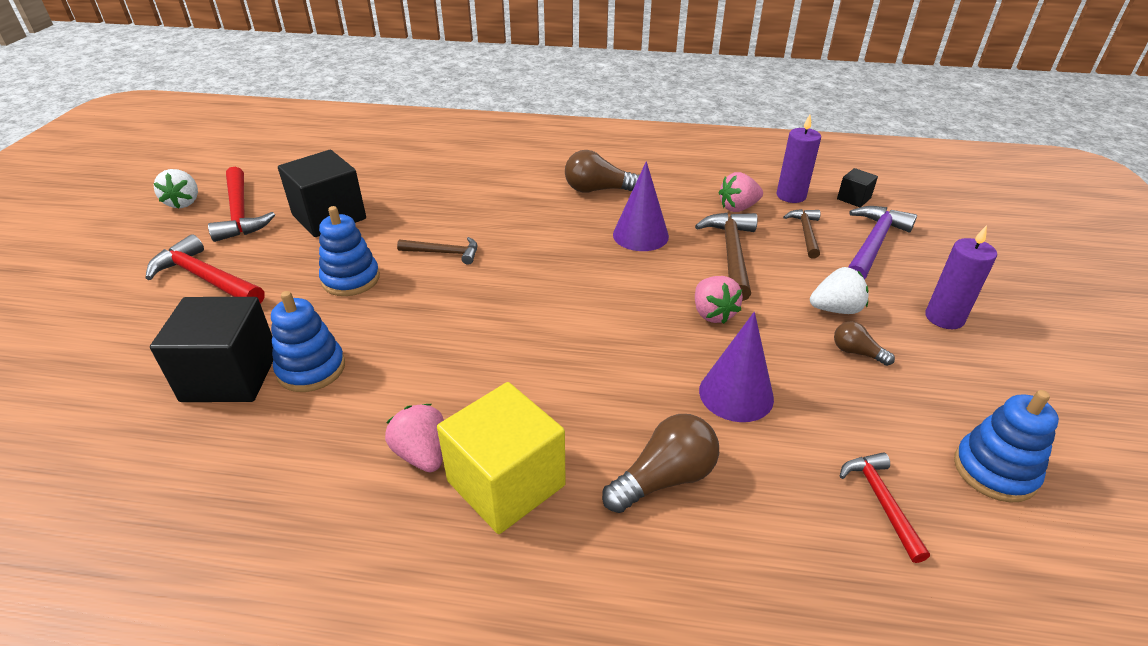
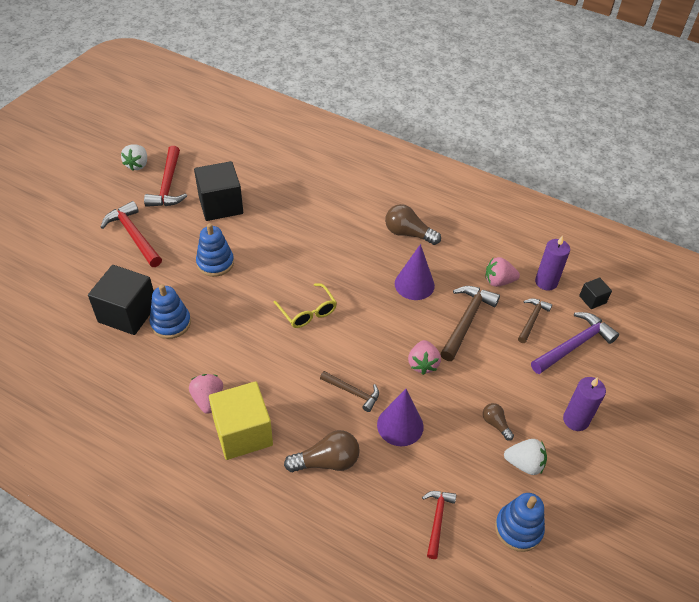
camera: 20 degrees right, 10 degrees up
brown hammer [397,237,477,265] -> brown hammer moved to [320,371,379,412]
white strawberry [810,267,869,314] -> white strawberry moved to [504,439,547,475]
none -> yellow glasses [274,283,337,328]

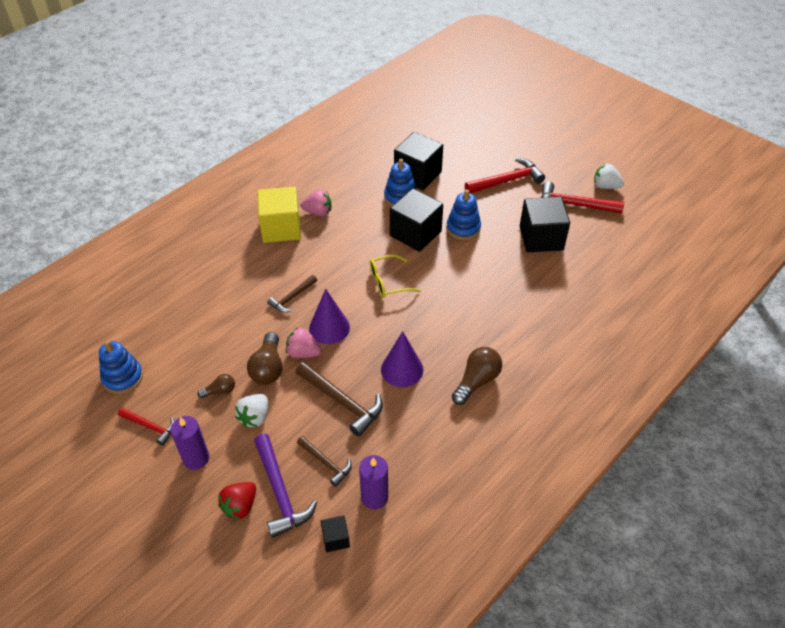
camera: 105 degrees right, 0 degrees up
brown light bulb [284,430,360,472] -> brown light bulb moved to [247,332,283,385]
purple cone [377,389,424,446] -> purple cone moved to [309,289,350,344]
red hammer [422,491,456,559] -> red hammer moved to [118,408,174,446]
pink strawberry [485,257,520,287] -> none
white strawberry [504,439,547,475] -> white strawberry moved to [235,394,268,427]
none -> red strawberry [218,482,256,520]
none -> black cube [390,188,443,252]

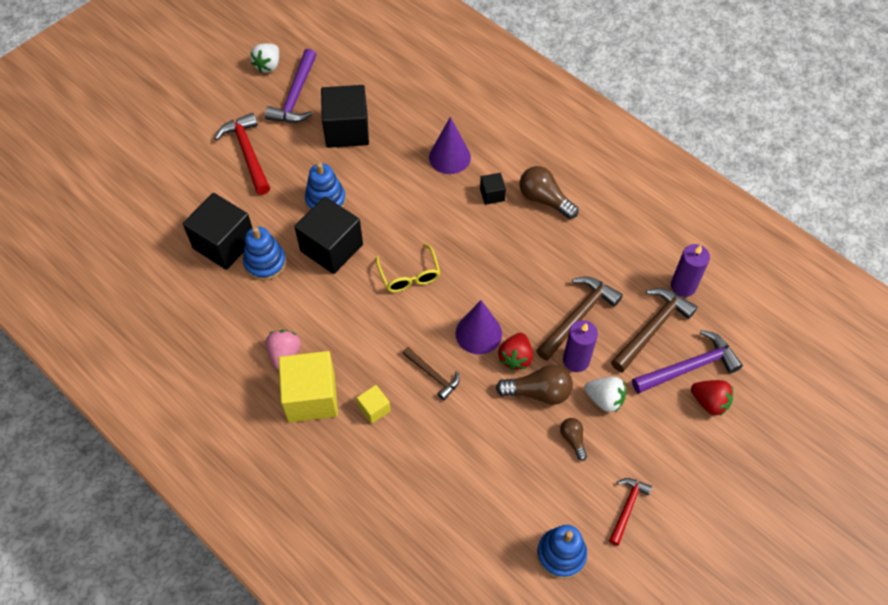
camera: 90 degrees left, 10 degrees up
purple candle [170,416,209,470] -> purple candle moved to [563,320,598,372]
pink strawberry [286,327,322,358] -> red strawberry [498,333,533,370]
brown hammer [297,436,352,487] -> brown hammer [611,288,697,372], size x1.65
black cube [321,515,350,552] -> black cube moved to [480,173,506,205]
purple cone [381,331,423,387] -> purple cone moved to [429,117,471,174]
red hammer [541,181,624,213] -> purple hammer [265,49,317,123]
none -> yellow cube [357,385,391,424]

